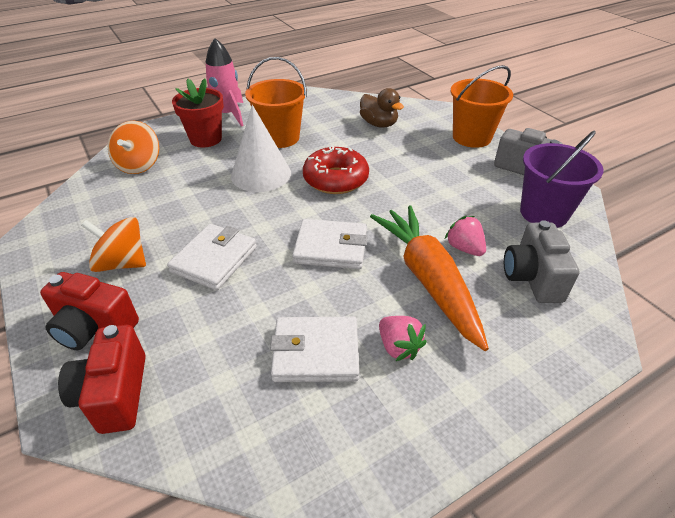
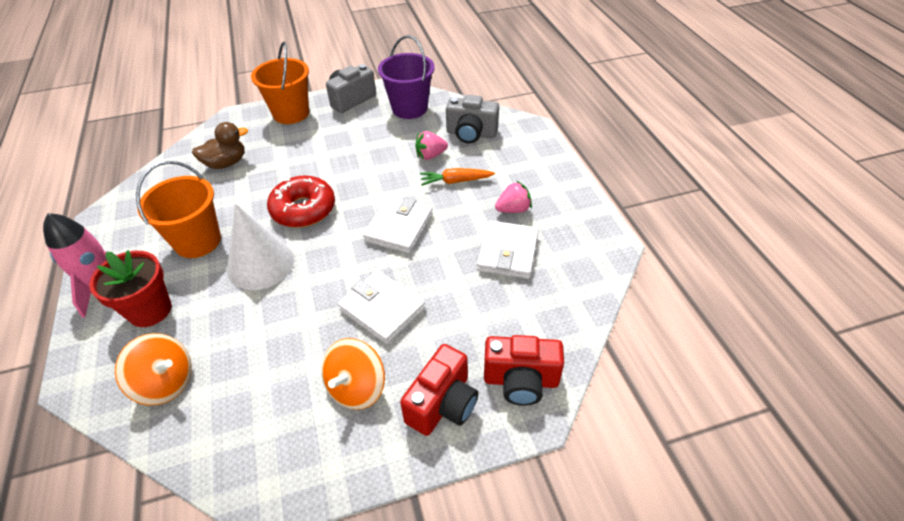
camera: 75 degrees left, 5 degrees up
orange carrot [370,205,489,351] -> orange carrot [420,168,495,186], size x0.50

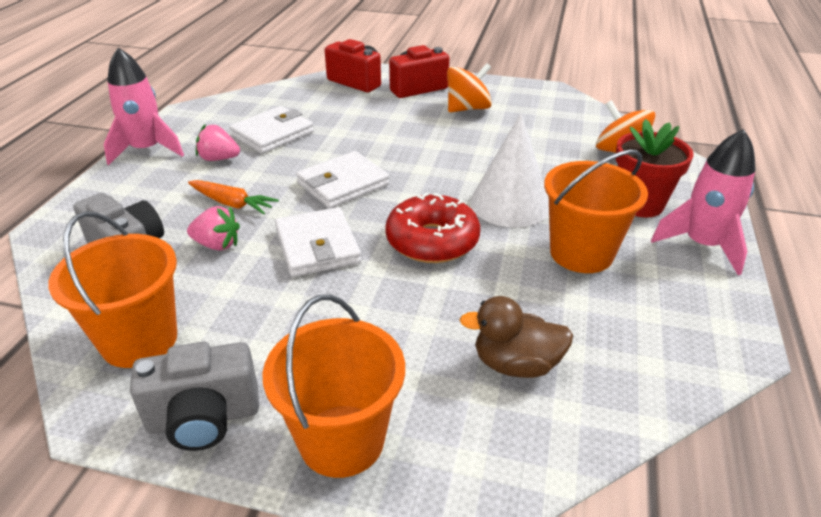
camera: 150 degrees left, 10 degrees down
white wallet [338,270,425,344] -> white wallet moved to [275,207,361,277]
purple bucket [378,35,435,119] -> orange bucket [48,211,177,368]
none -> pink rocket [104,47,184,165]

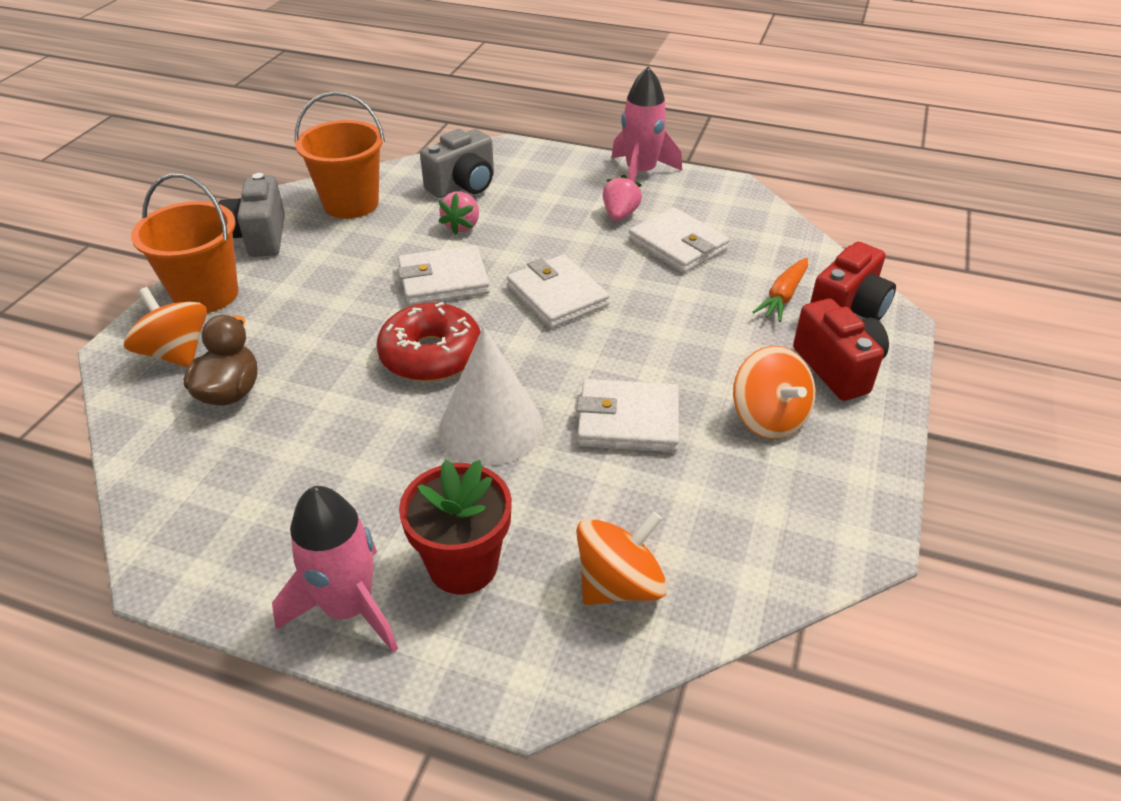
camera: 95 degrees right, 5 degrees up
orange carrot [188,180,279,214] -> orange carrot moved to [753,258,808,322]
orange bucket [544,149,648,273] -> none
none -> orange spinning top [124,287,207,368]
none -> white wallet [577,379,679,452]

